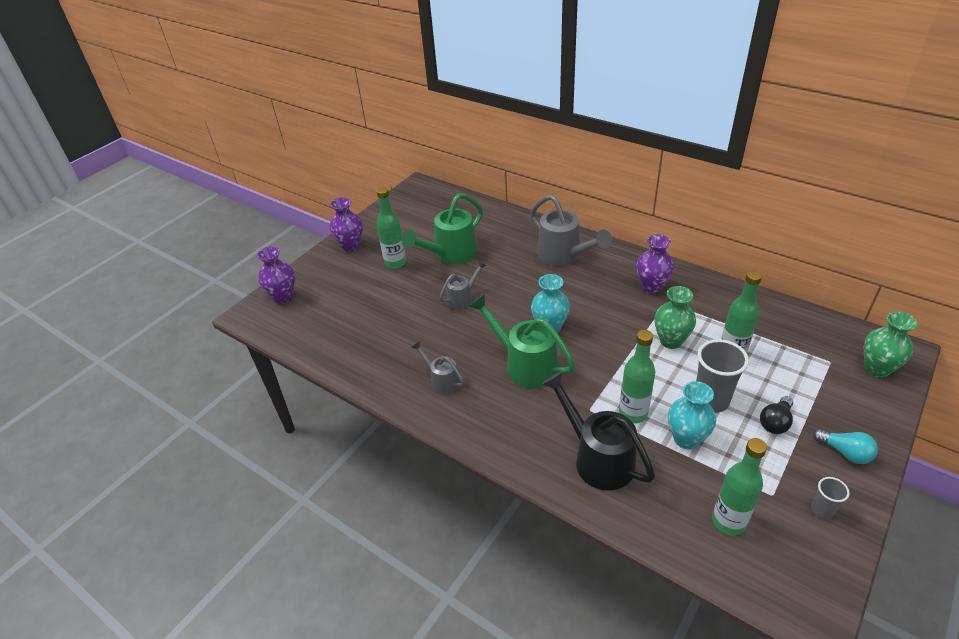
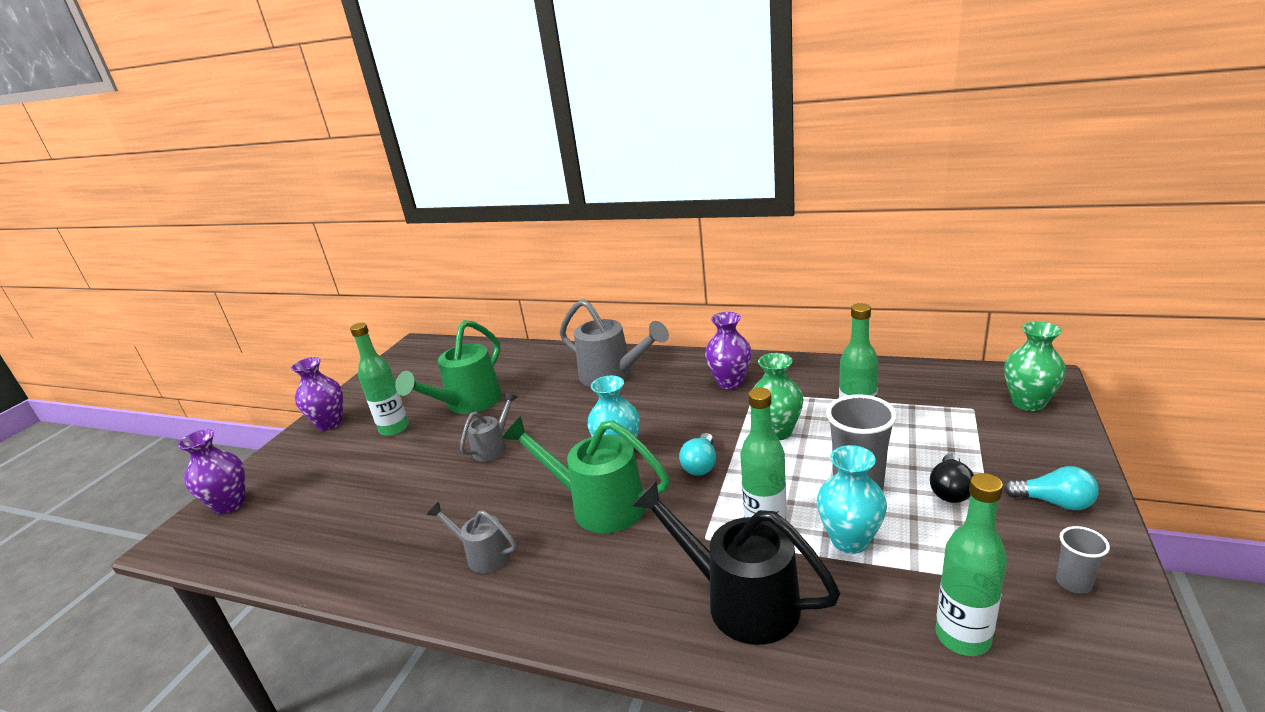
camera: 15 degrees left, 15 degrees down
none -> turquoise light bulb [679,433,716,476]

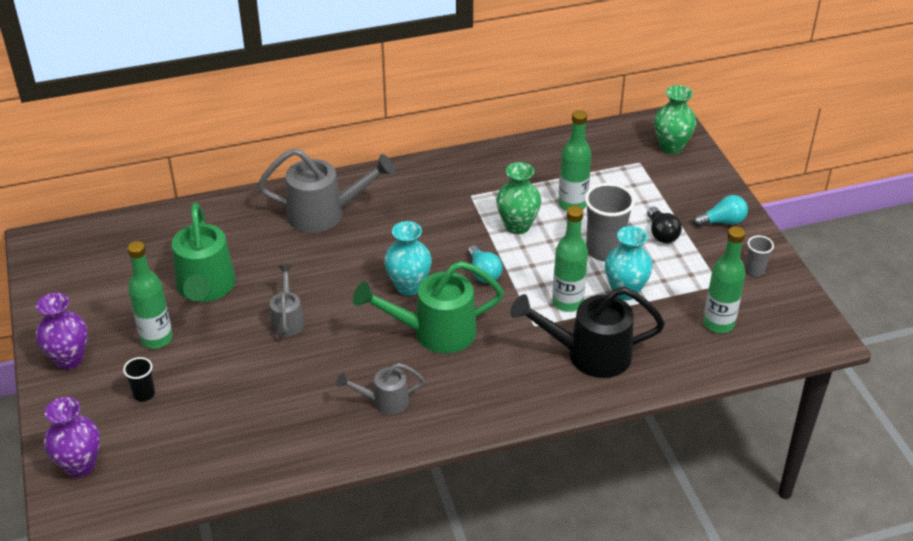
camera: 40 degrees left, 15 degrees up
purple vase [705,312,752,389] -> none
none -> black cup [123,357,155,401]

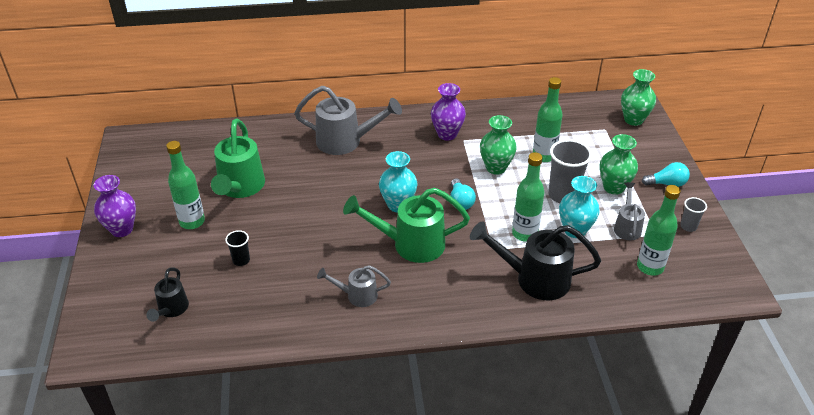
camera: 10 degrees right, 0 degrees up
purple vase [44,397,100,477] -> purple vase moved to [431,83,466,140]
black cup [123,357,155,401] -> black cup moved to [225,230,250,266]
grey watering can [270,265,305,337] -> grey watering can moved to [614,182,645,240]
black light bulb [647,207,682,243] -> green vase [600,134,638,195]
none -> black watering can [146,267,189,322]

